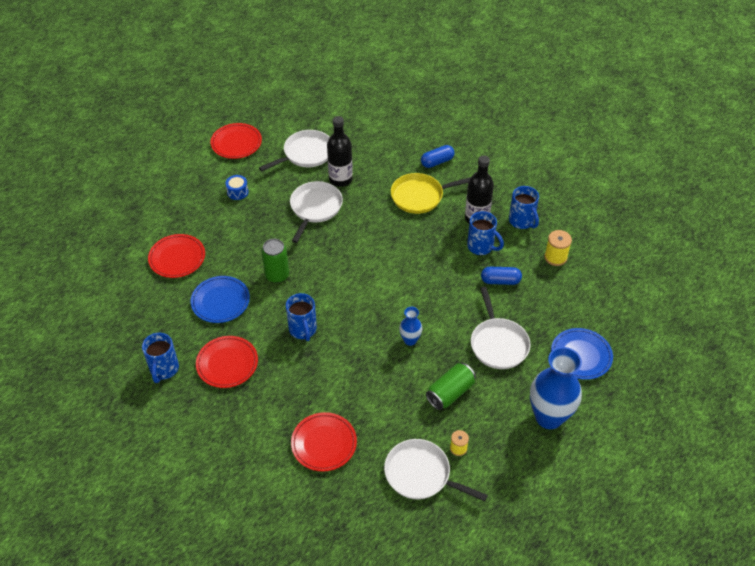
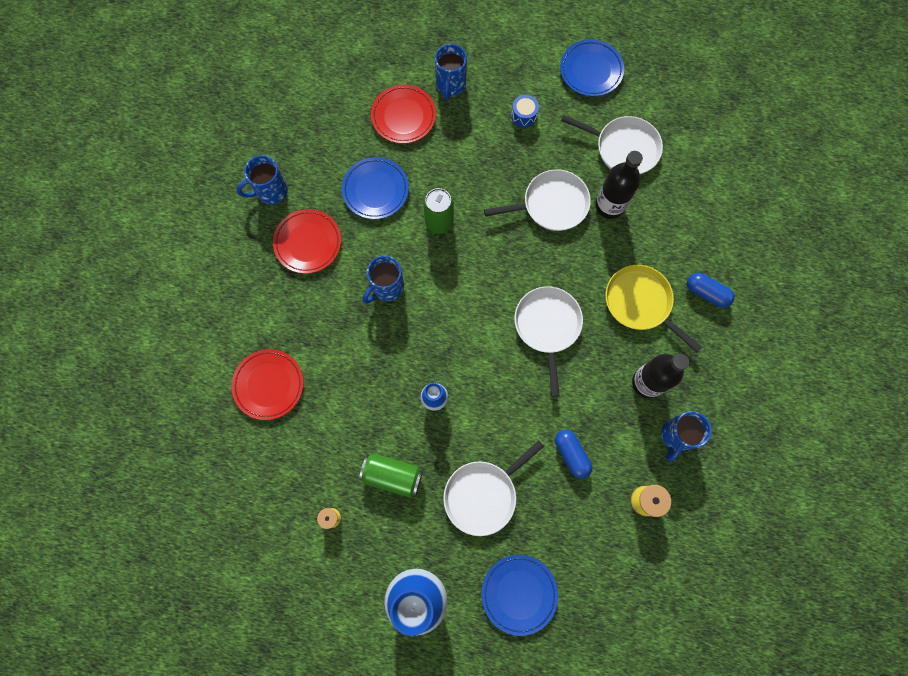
camera: 60 degrees right, 25 degrees up
red plate [211,123,262,159] -> blue plate [560,39,624,97]
white pan [384,439,488,501] -> white pan moved to [514,286,583,397]
blue mug [467,211,504,255] -> blue mug moved to [435,44,467,100]

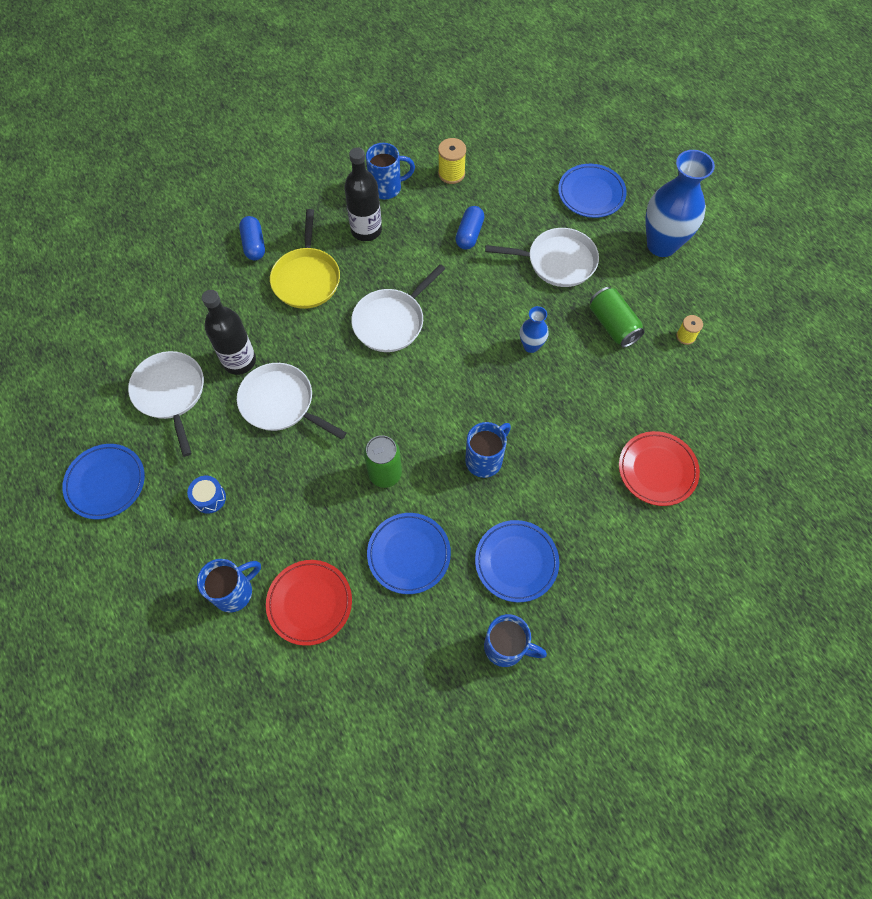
camera: 135 degrees left, 10 degrees down
red plate [273,209,341,274] -> blue plate [475,520,559,602]
blue mug [362,256,404,304] -> blue mug turned 45 degrees counterclockwise [465,422,511,478]

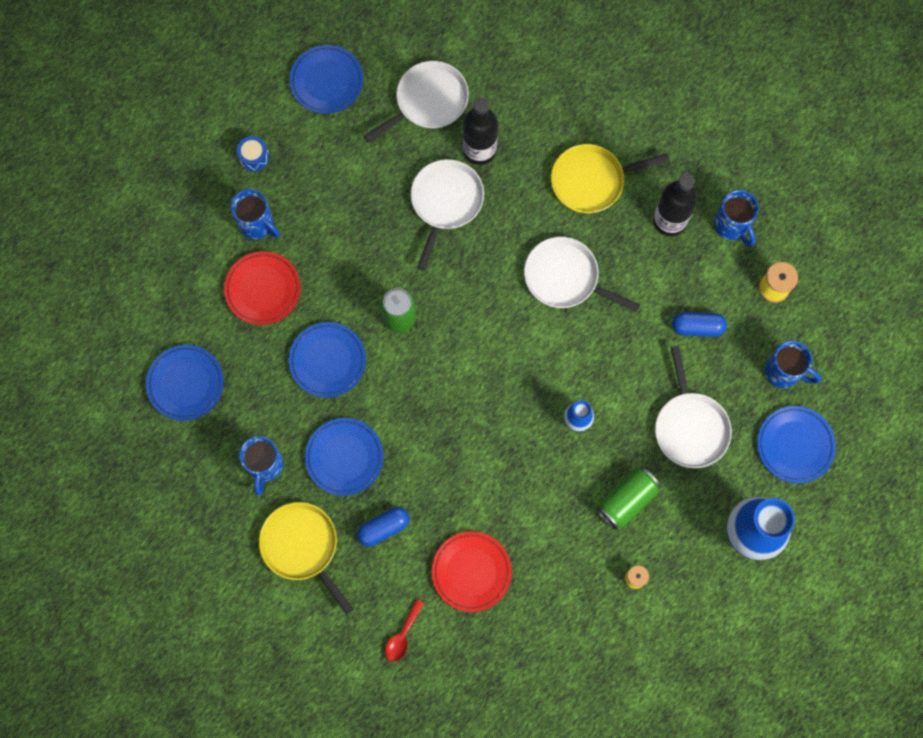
camera: 75 degrees right, 10 degrees up
blue drum [187,476,226,514] -> blue drum moved to [237,136,269,172]
blue capsule [239,216,265,261] -> blue capsule moved to [357,507,409,547]
blue mug [465,422,511,478] -> blue mug moved to [764,341,821,388]
none -> blue plate [146,345,224,421]
none -> yellow pan [259,502,353,615]
none -> red spoon [385,599,424,662]

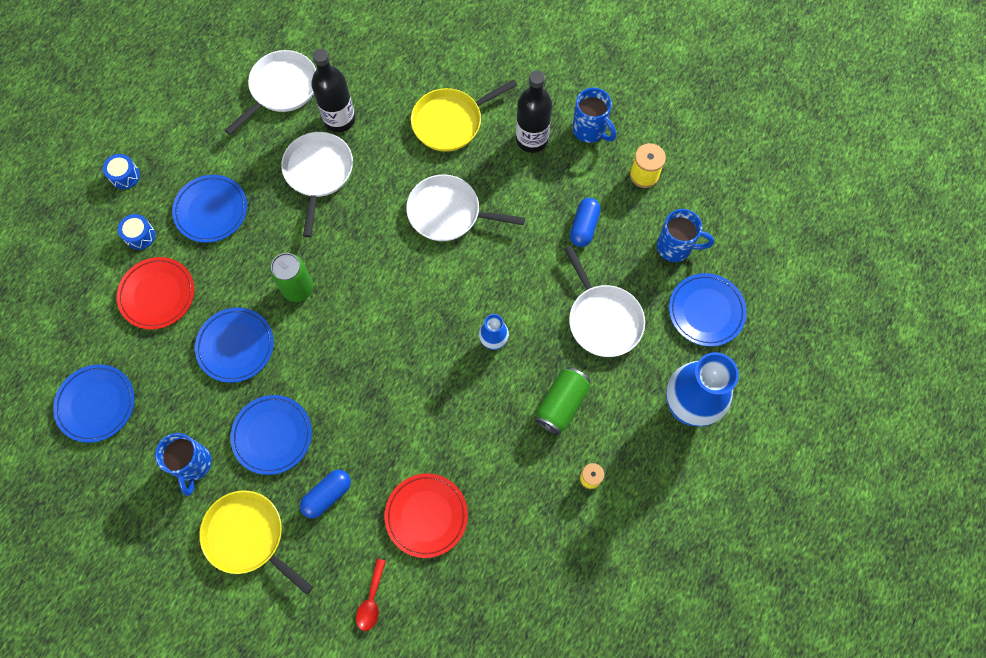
camera: 15 degrees left, 5 degrees down
blue mug [231,189,280,239] -> blue drum [118,214,156,250]
blue plate [289,45,363,114] -> blue plate moved to [172,175,247,243]
blue capsule [672,312,727,337] -> blue capsule turned 60 degrees counterclockwise [570,198,601,247]

